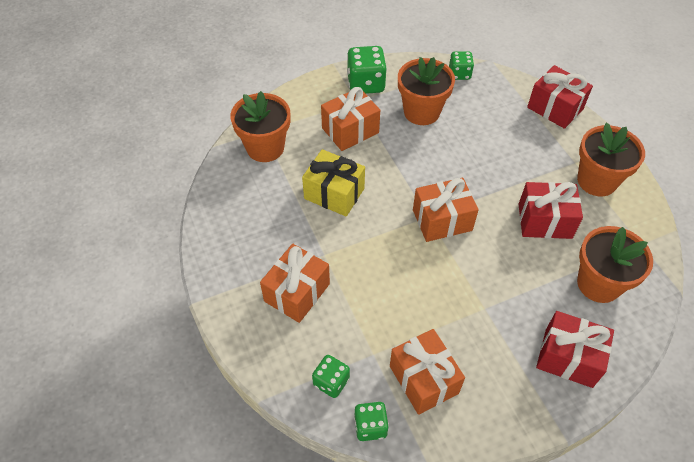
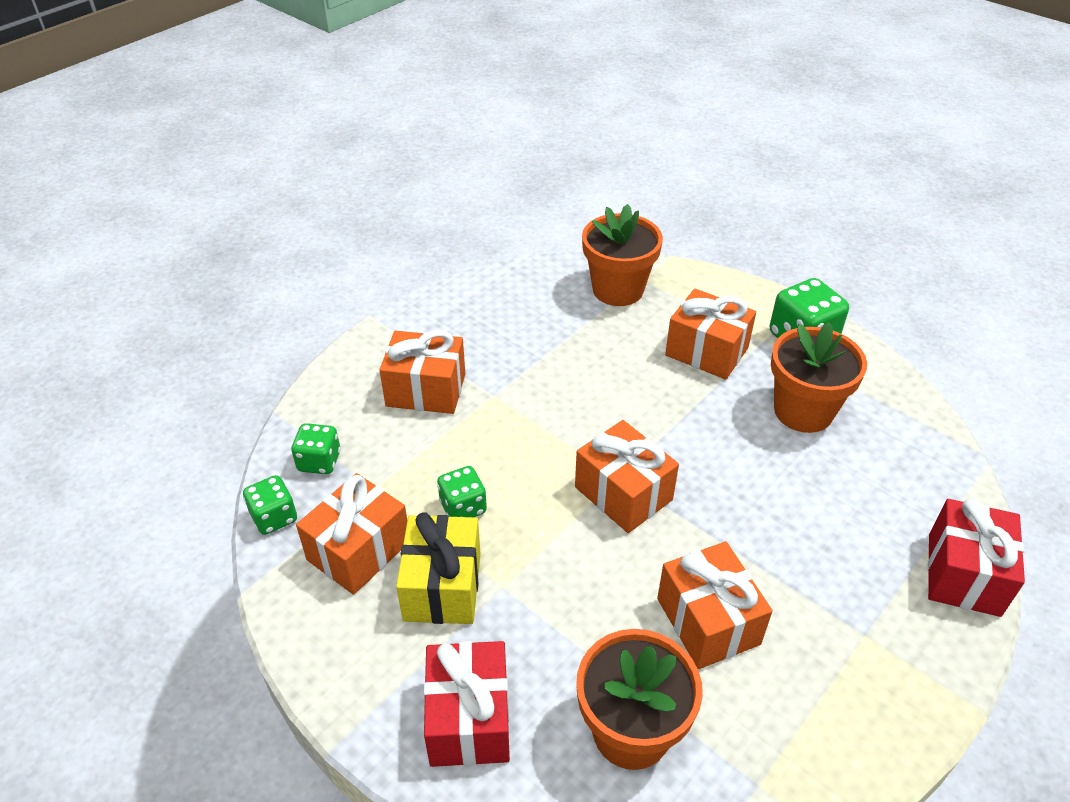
camera: 65 degrees right, 10 degrees down
yellow gift [302,149,365,216] -> yellow gift moved to [396,512,481,624]
green dice [449,51,474,80] -> green dice moved to [437,466,487,517]
red gift [519,182,583,239] -> orange gift [657,542,773,669]
orange flower pot [577,123,645,196] -> none

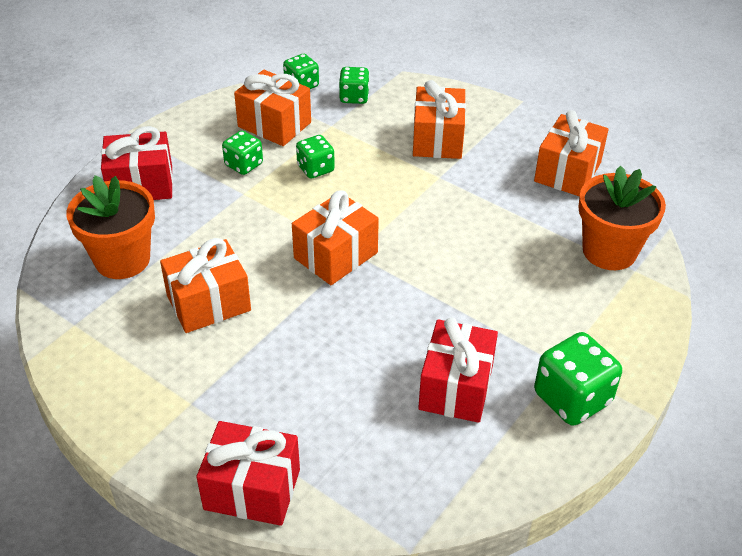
camera: 85 degrees right, 0 degrees up
yellow gift [396,512,481,624] -> green dice [222,130,263,175]
orange gift [665,289,756,380] -> orange gift moved to [534,110,609,197]
orange flower pot [771,322,867,433] -> red gift [418,317,498,423]

